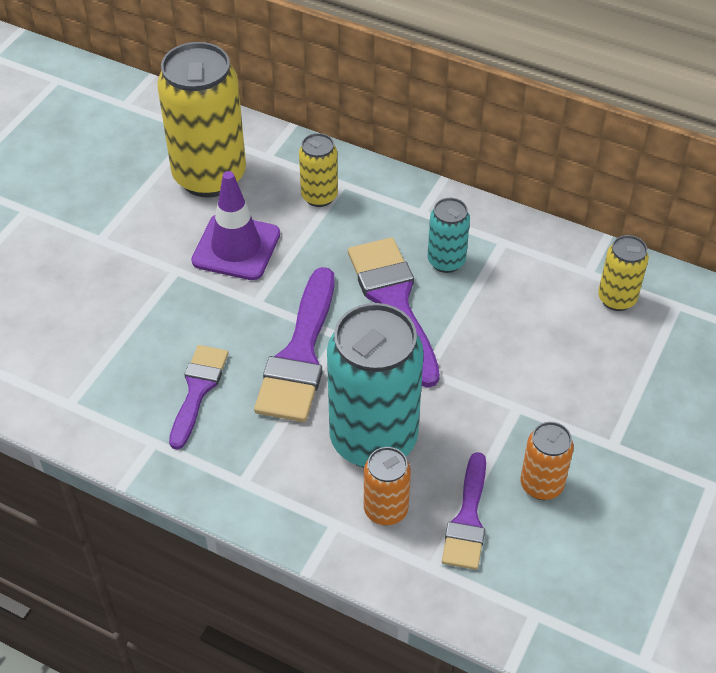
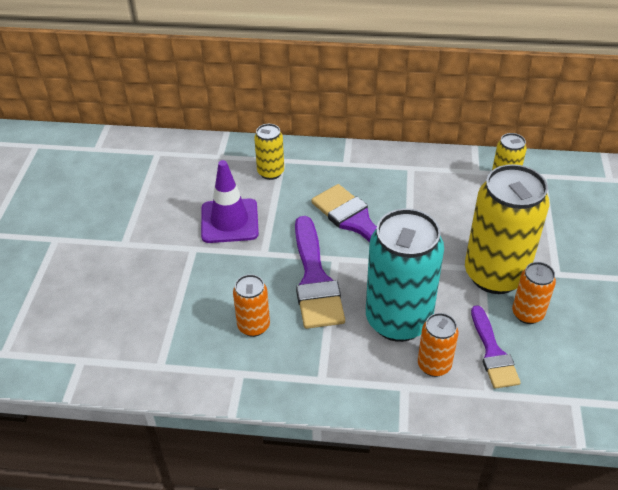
camera: 20 degrees left, 5 degrees down
yellow can [157,42,246,198] -> yellow can moved to [465,164,550,294]
purple brush [169,345,228,450] -> orange can [233,274,270,337]
turquoise can [427,198,470,273] -> none

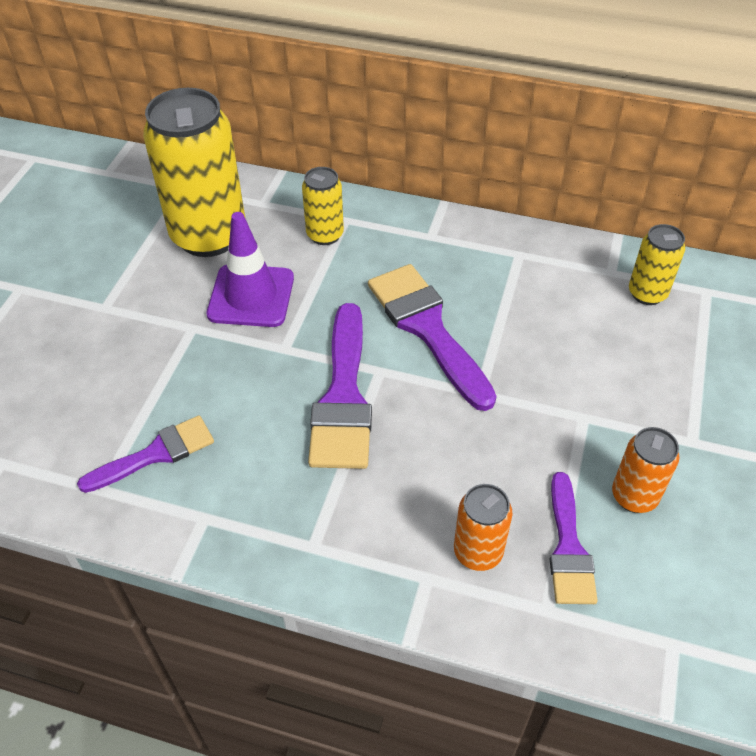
camera: 10 degrees right, 5 degrees up
orange can [233,274,270,337] -> none
turquoise can [366,209,444,342] -> none
yellow can [465,164,550,294] -> yellow can moved to [143,88,245,257]
none -> purple brush [77,415,214,493]

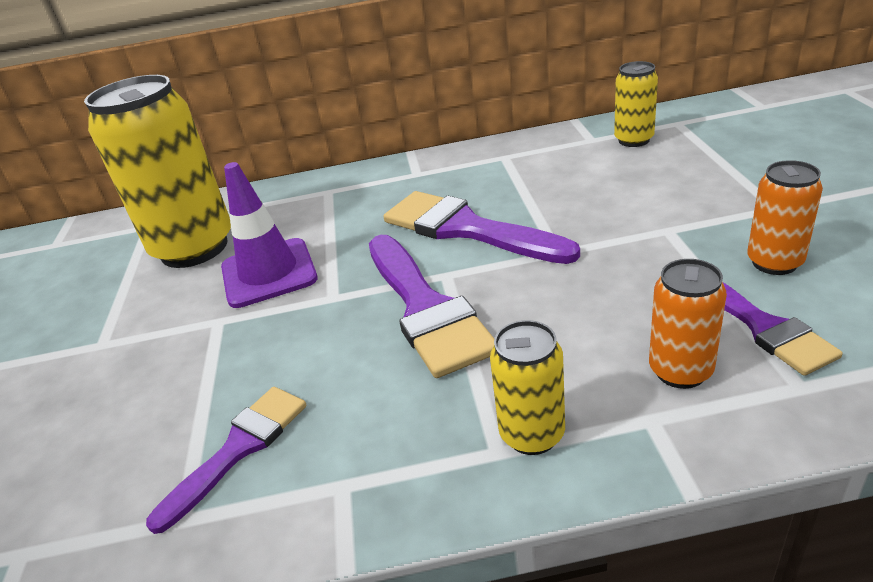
camera: 20 degrees left, 15 degrees down
yellow can [302,167,344,245] -> yellow can moved to [490,320,565,455]

